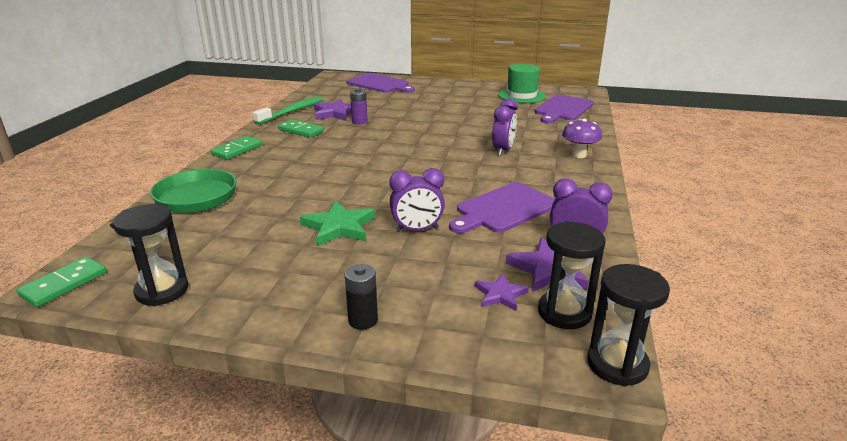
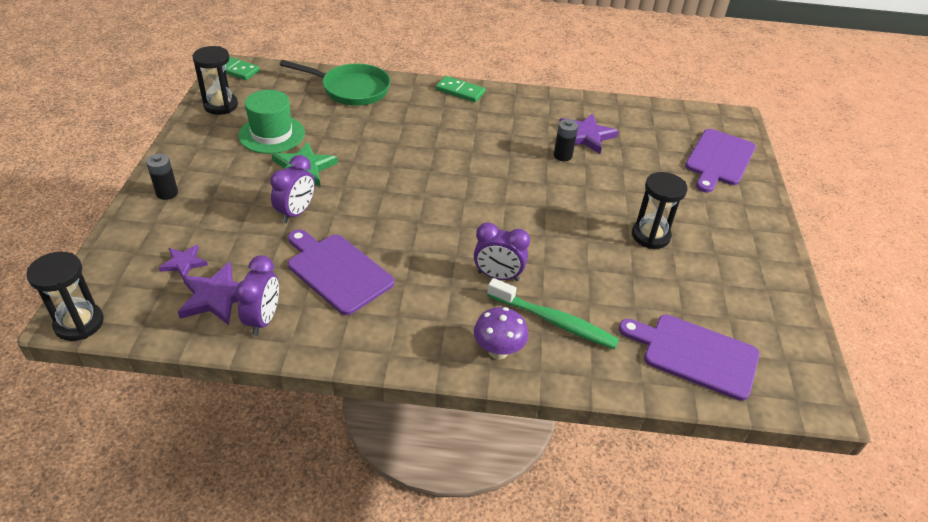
camera: 80 degrees right, 15 degrees up
green toothbrush [253,97,324,125] -> green toothbrush moved to [487,278,619,349]
green domino [278,119,324,138] -> none
purple battery [350,88,368,124] -> black battery [554,119,578,161]
purple clock [390,168,445,232] -> purple clock turned 135 degrees counterclockwise [270,155,315,223]
green hat [498,64,546,103] -> green hat moved to [238,90,305,154]
black hourglass [538,221,605,329] -> black hourglass moved to [632,172,688,249]

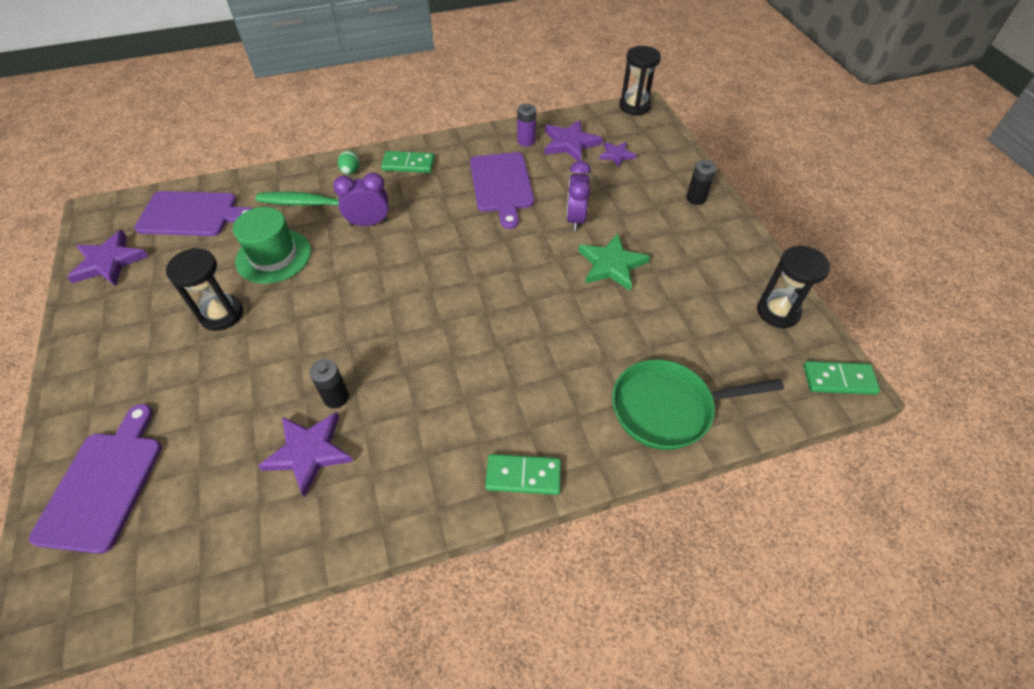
camera: 160 degrees right, 10 degrees up
purple clock [235,255,279,336] -> purple battery [517,104,536,147]
green hat [238,90,305,154] -> green hat moved to [233,207,311,284]
purple cutting board [288,229,394,315] -> purple cutting board turned 60 degrees clockwise [470,152,534,229]
purple mushroom [474,307,529,360] -> green egg [338,150,360,175]
none -> purple star [67,230,148,286]
none -> green domino [381,151,435,173]

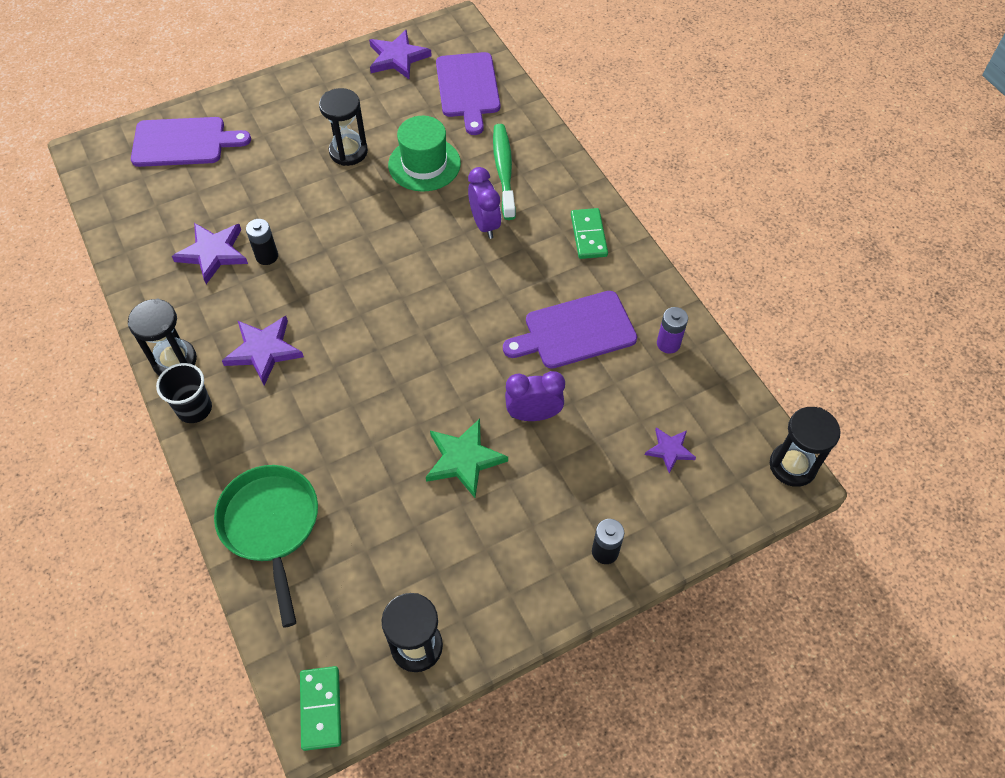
camera: 80 degrees right, 5 degrees up
green egg [338,150,360,175] -> none
green domino [485,454,561,495] -> black cup [156,363,212,423]
purple star [545,120,603,161] -> purple star moved to [222,316,304,386]
none -> black hourglass [128,299,197,376]

